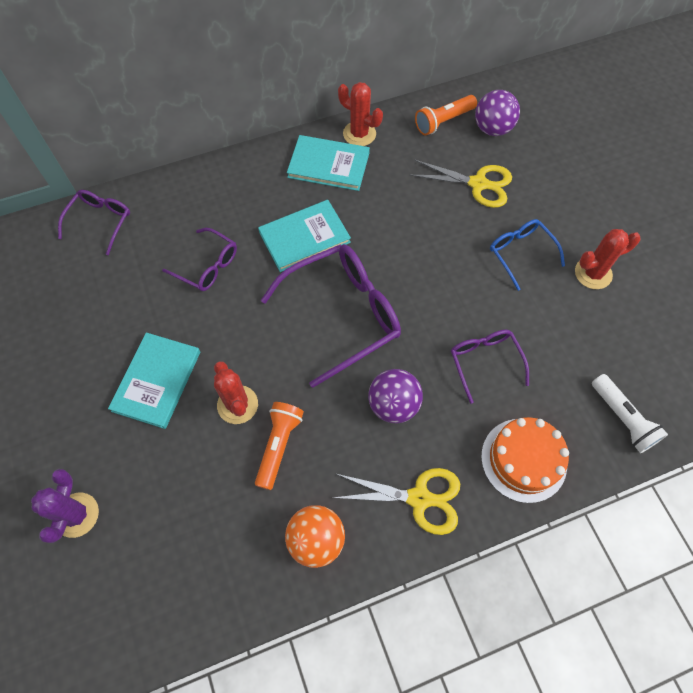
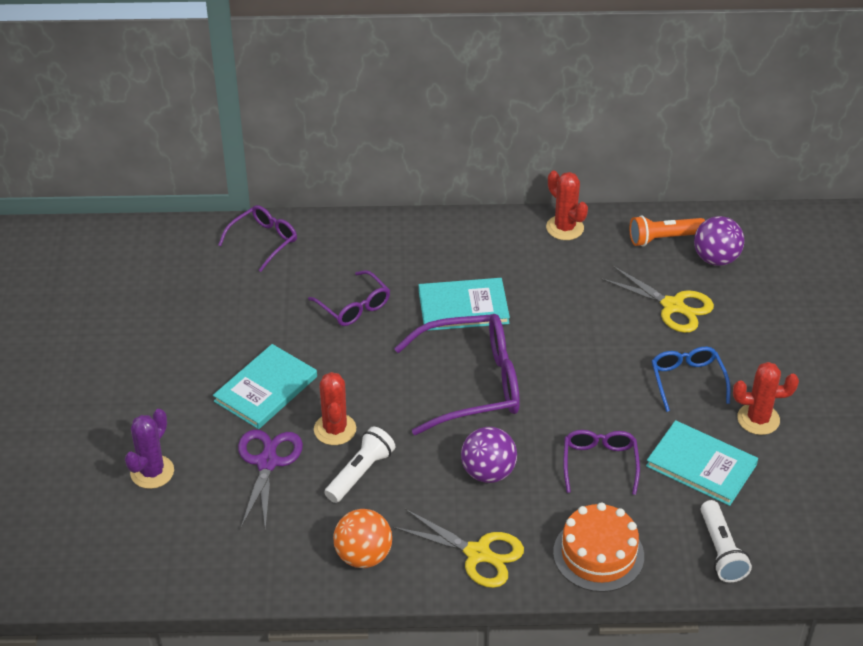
camera: 20 degrees right, 20 degrees down
orange flashlight [255,402,304,490] -> white flashlight [324,426,395,503]
turquoise book [287,135,370,191] -> turquoise book moved to [646,420,758,506]
none -> purple scissors [238,429,303,531]

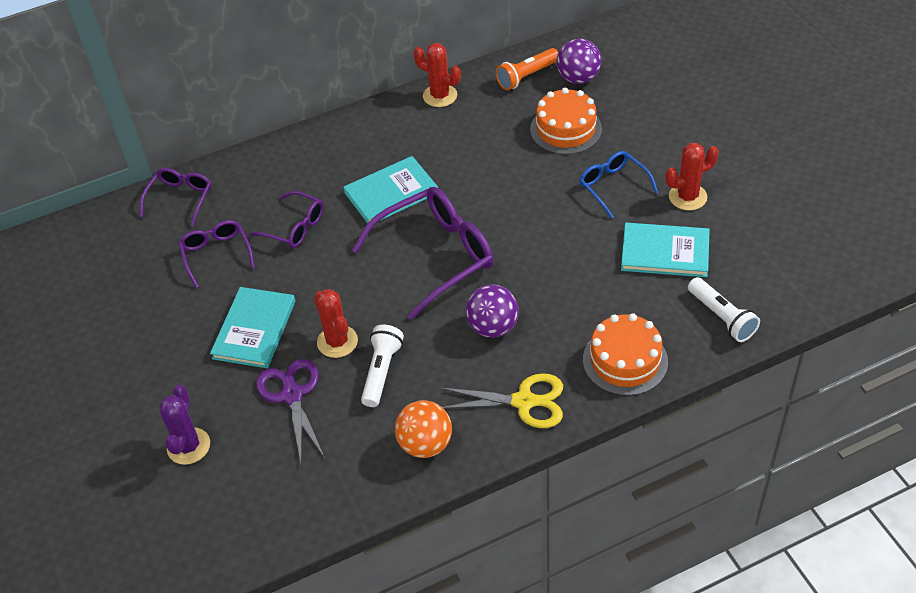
camera: 20 degrees left, 5 degrees up
purple glasses [563,430,640,495] -> purple glasses moved to [179,220,255,288]
yellow scissors [601,265,714,333] -> orange cake [530,88,602,155]

